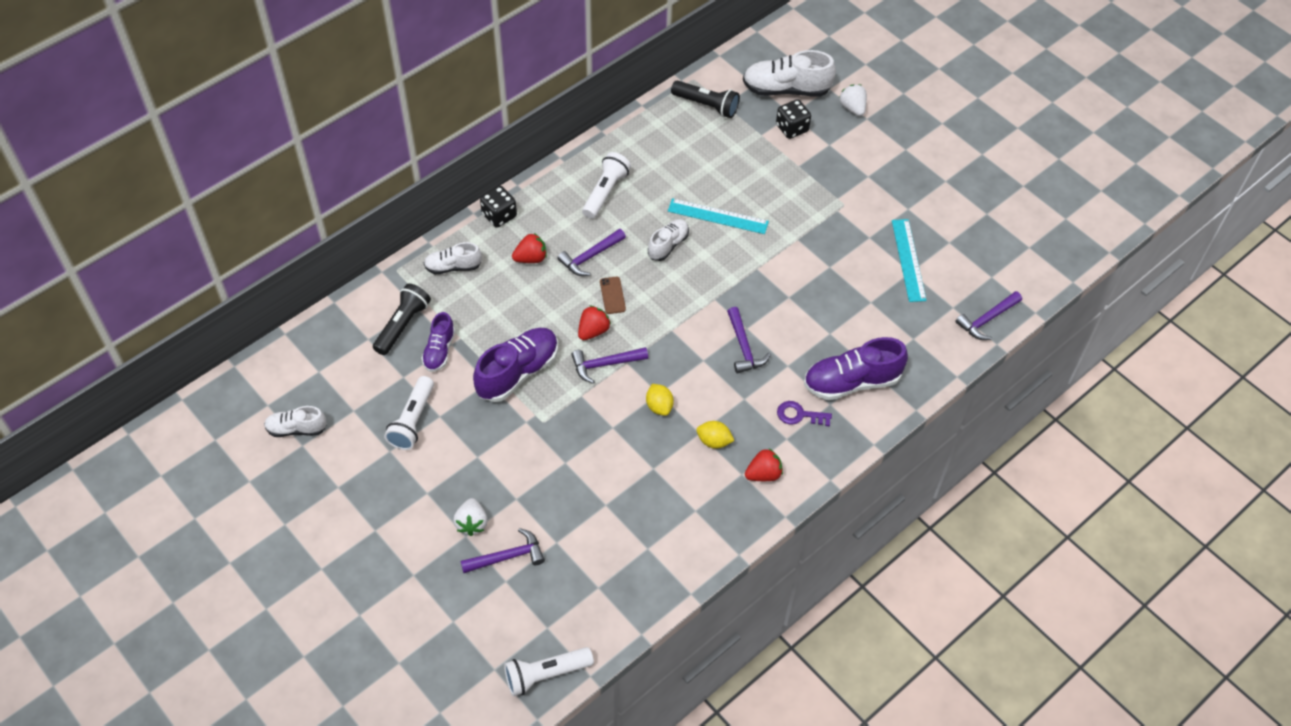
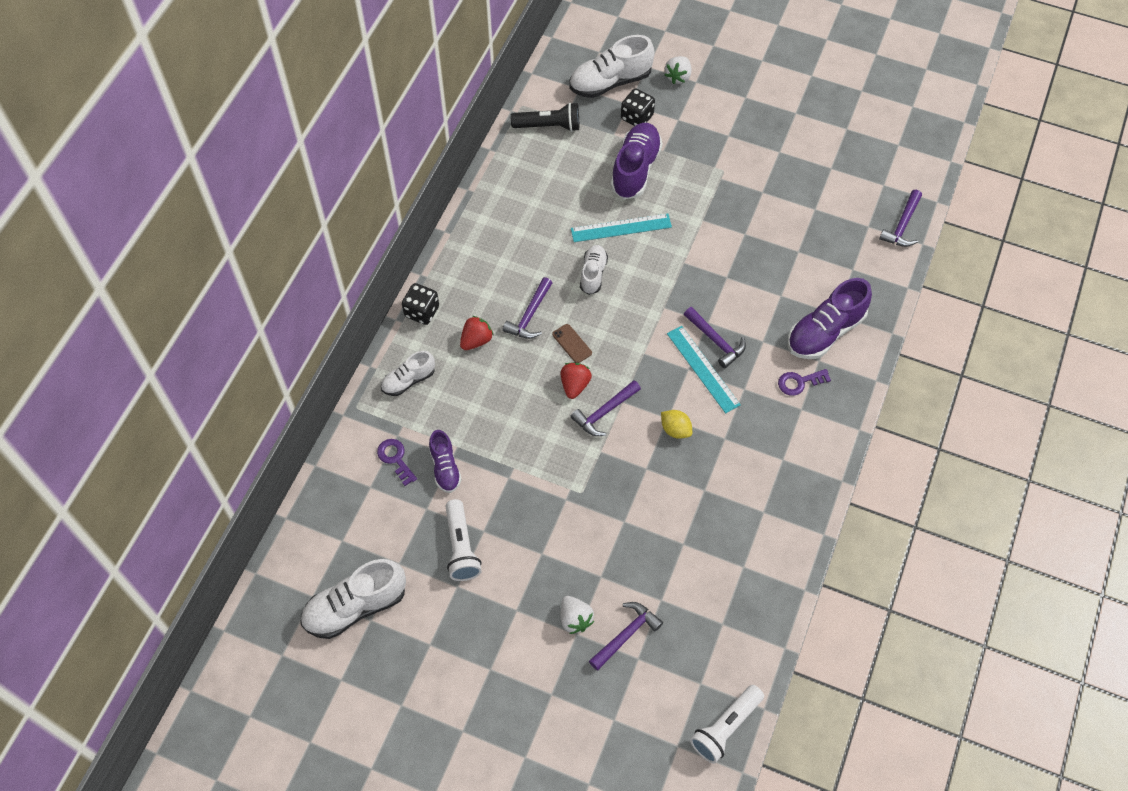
camera: 25 degrees left, 5 degrees up
white shoe [264,406,327,437] -> white shoe [301,559,406,639], size x1.70
black flashlight [373,283,431,355] -> purple key [377,439,417,486]
purple shoe [473,328,558,402] -> purple shoe moved to [611,123,663,199]
white flashlight [582,152,631,219] -> none
yellow lemon [696,421,734,449] -> none
red strawberry [745,448,783,481] -> none
white strawberry [839,84,867,116] -> white strawberry turned 105 degrees counterclockwise [665,56,691,84]
turquoise ruler [892,219,927,302] -> turquoise ruler moved to [667,326,741,414]

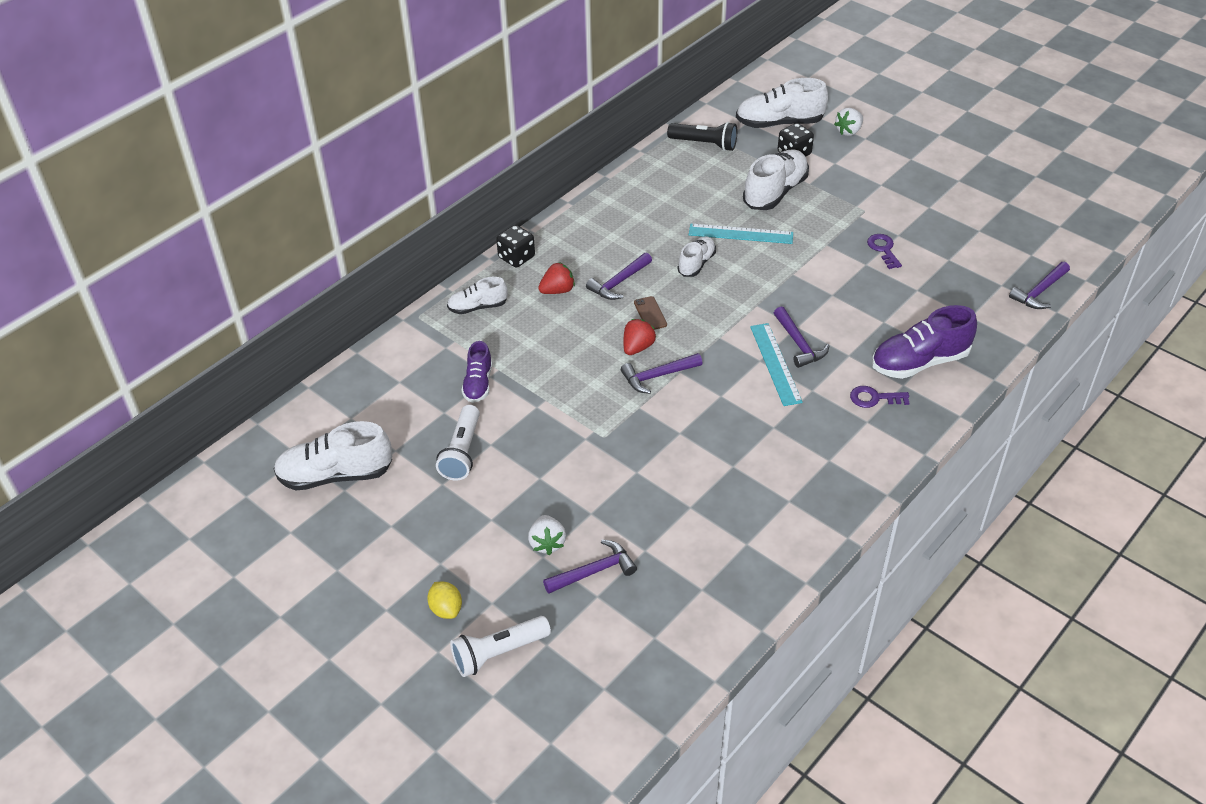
camera: 20 degrees right, 15 degrees down
purple key [377,439,417,486] -> purple key moved to [867,234,902,269]
purple shoe [611,123,663,199] -> white shoe [743,149,809,210]
yellow lemon [661,410,692,439] -> yellow lemon moved to [427,582,462,619]
white flashlight [690,685,764,764] -> white flashlight moved to [450,616,551,677]

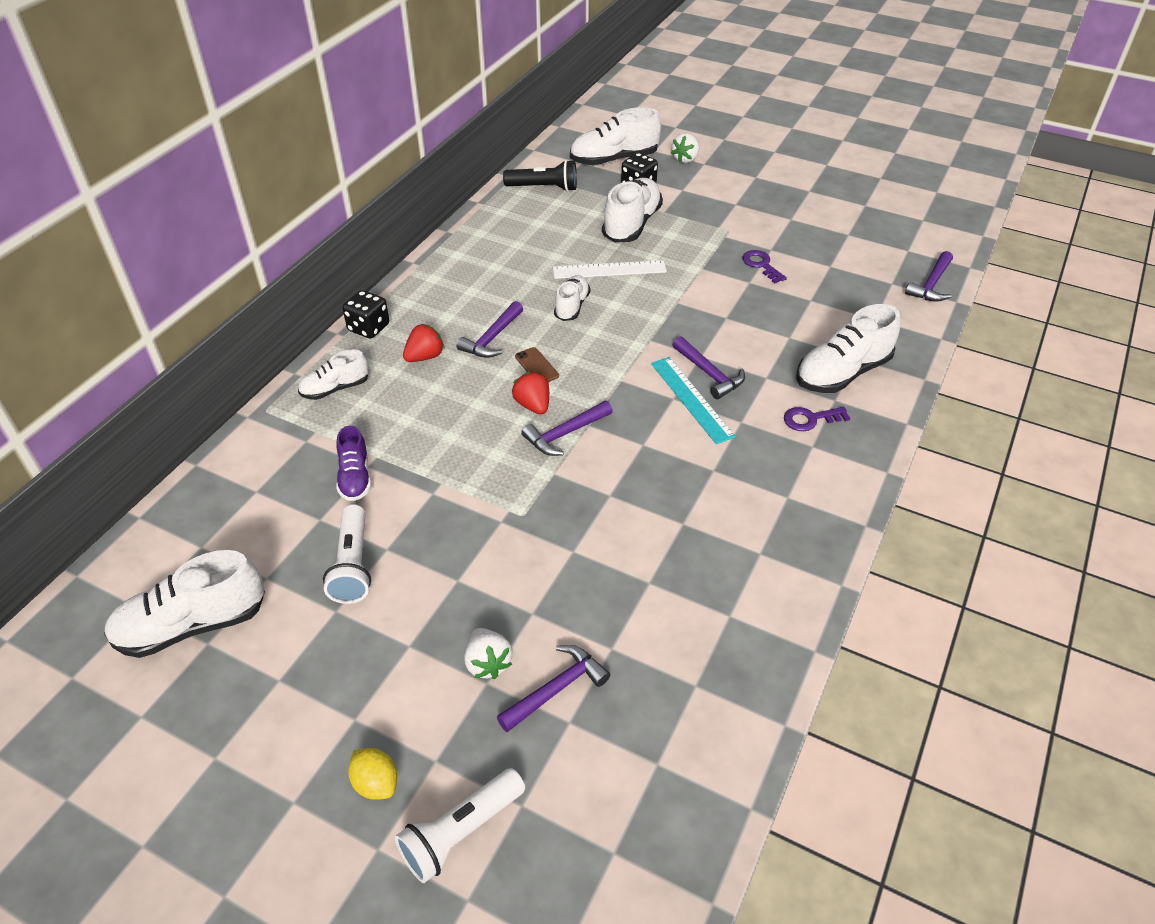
camera: 15 degrees left, 0 degrees up
red strawberry [624,319,656,355] -> red strawberry turned 45 degrees counterclockwise [512,372,549,415]
turquoise ruler [689,224,793,244] -> white ruler [553,260,667,279]
purple shoe [872,305,977,379] -> white shoe [796,304,900,393]

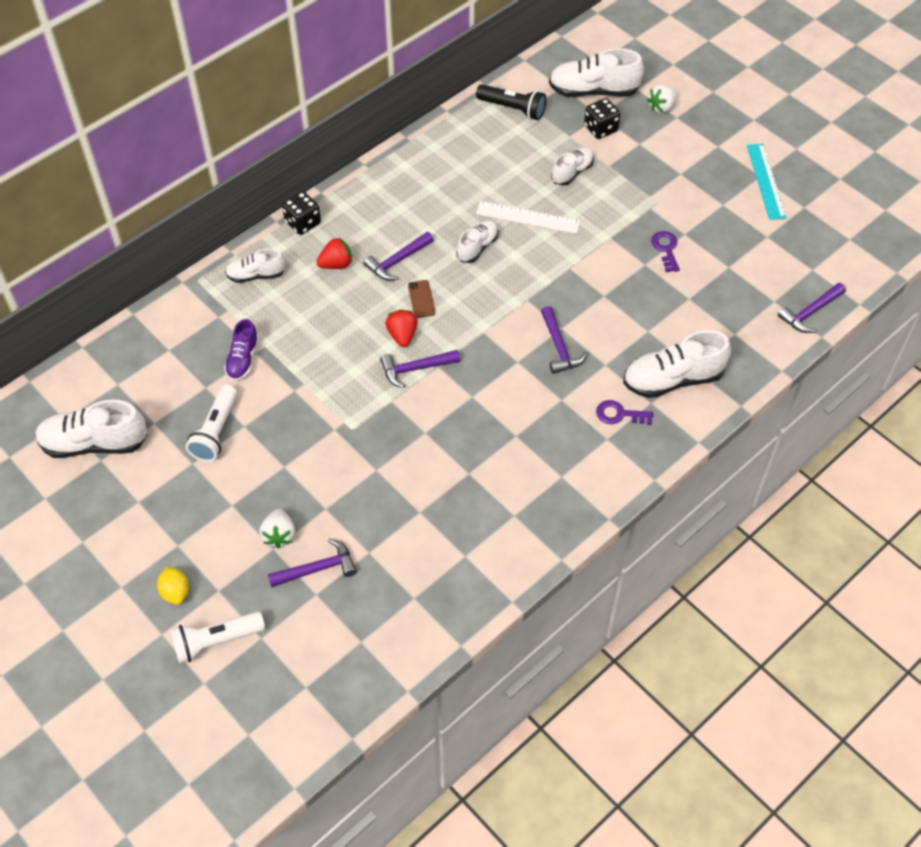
camera: 20 degrees right, 10 degrees up
white shoe [602,178,663,243] -> white shoe [551,147,594,186], size x0.59
turquoise ruler [651,357,736,444] -> turquoise ruler moved to [747,144,787,220]

